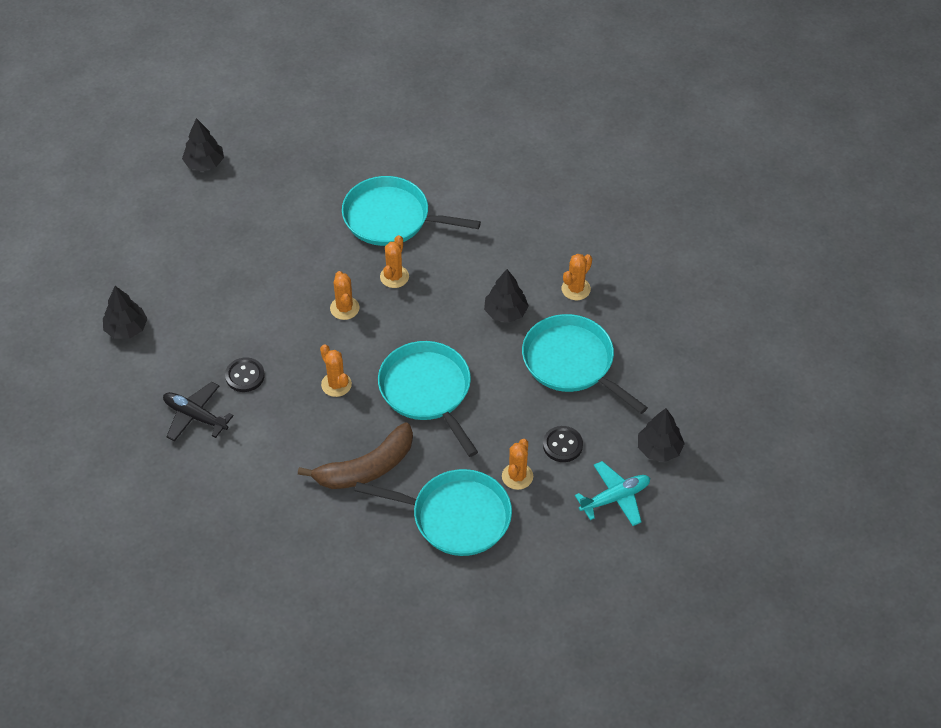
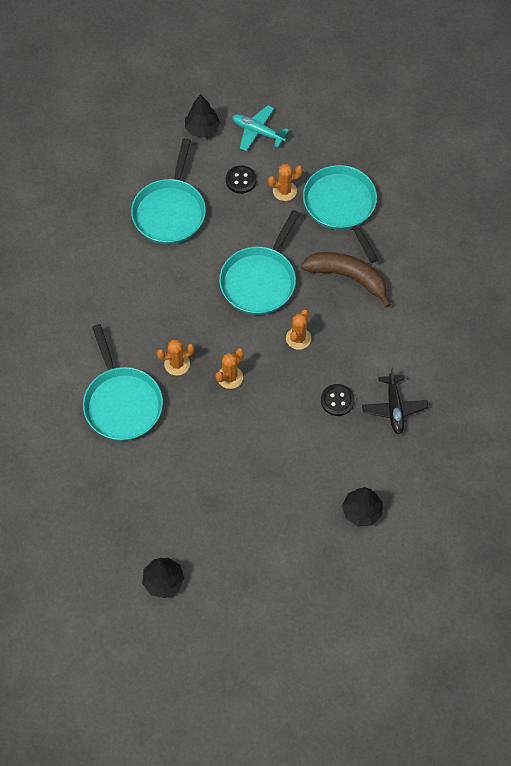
camera: 125 degrees left, 10 degrees up
black tree [484,269,529,323] -> none
orange cactus [562,254,592,300] -> none

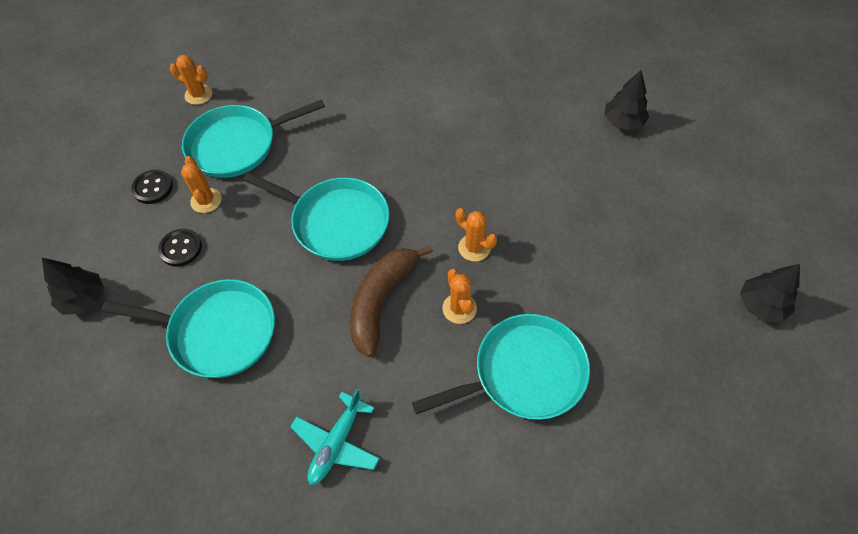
camera: 90 degrees left, 5 degrees down
turquoise plane [232,105,289,151] -> turquoise plane moved to [290,389,380,485]
orange cactus [286,310,311,350] -> orange cactus moved to [170,55,212,105]
brown banana [301,252,391,308] -> brown banana moved to [350,245,433,357]
black button [321,384,355,416] -> black button moved to [131,170,173,204]
black plane [362,368,428,435] -> none

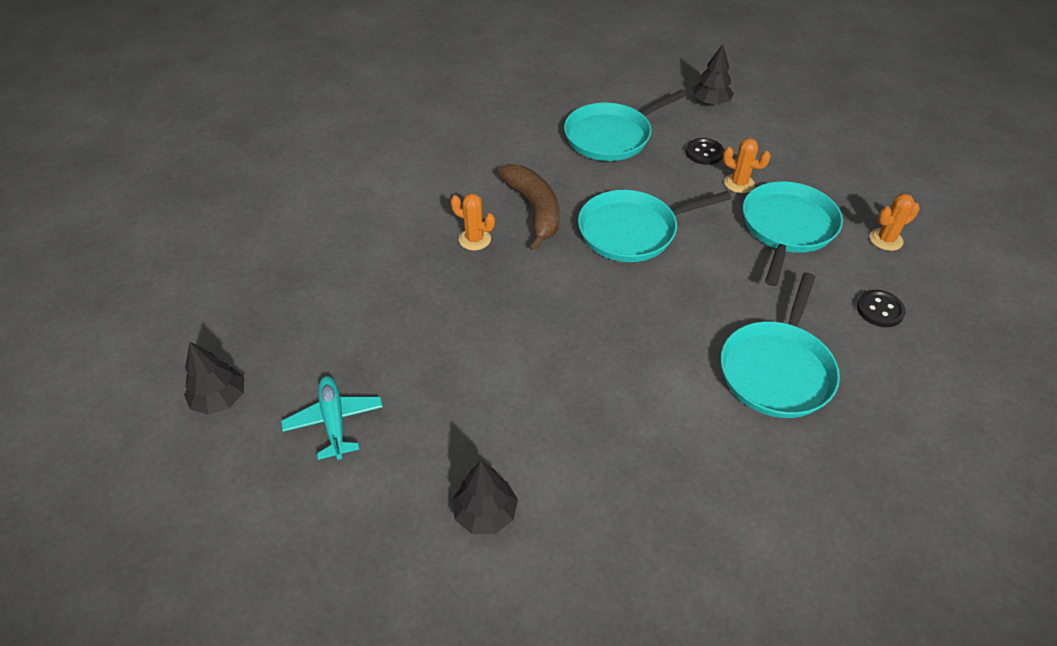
camera: 135 degrees right, 10 degrees down
black button [131,170,173,204] -> black button moved to [857,290,906,327]
turquoise plane [290,389,380,485] -> turquoise plane moved to [281,376,383,460]
turquoise pan [412,314,590,420] -> turquoise pan moved to [721,273,840,418]
orange cactus [456,208,497,261] -> none

